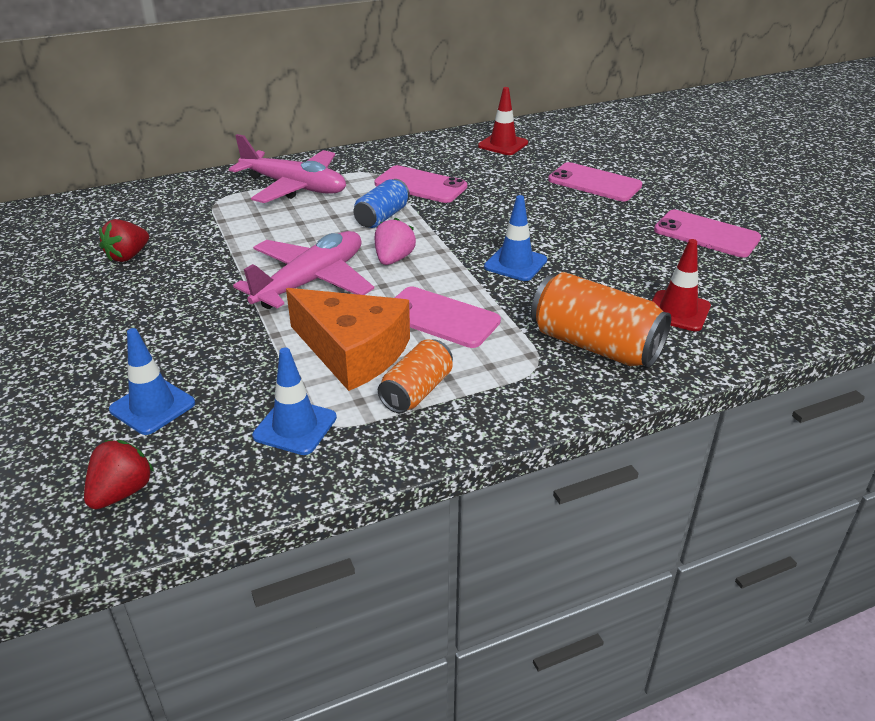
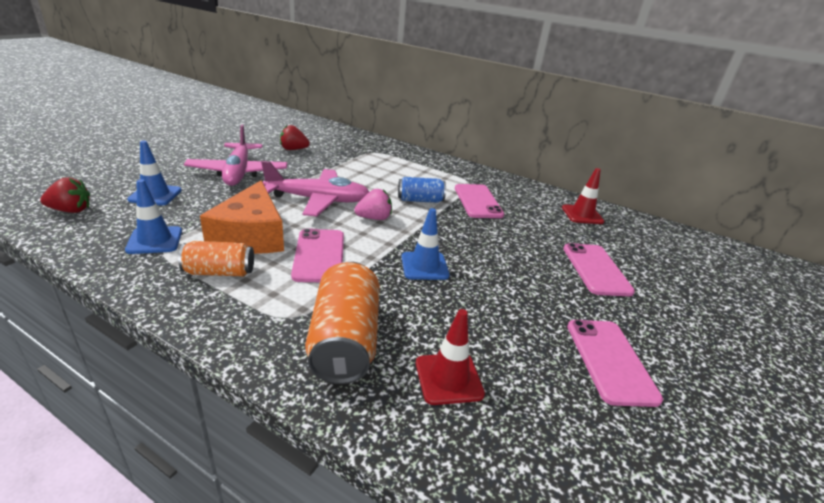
camera: 50 degrees right, 5 degrees down
pink plane [229,134,346,203] -> pink plane moved to [184,124,287,186]

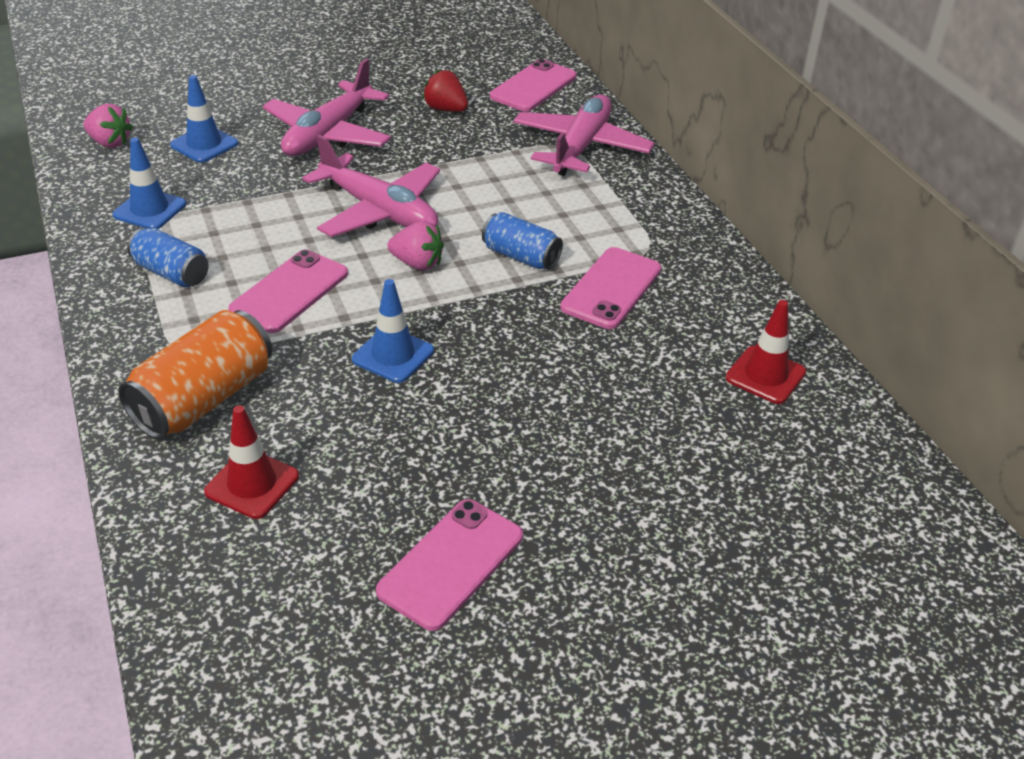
camera: 40 degrees right, 10 degrees up
red strawberry [40,177,90,213] -> pink strawberry [83,104,133,148]
orange can [178,241,254,276] -> blue can [127,227,209,287]
orange cheese [200,180,284,254] -> none
pink phone [563,243,635,296] -> pink phone moved to [490,59,576,112]
none -> pink plane [513,95,654,176]

